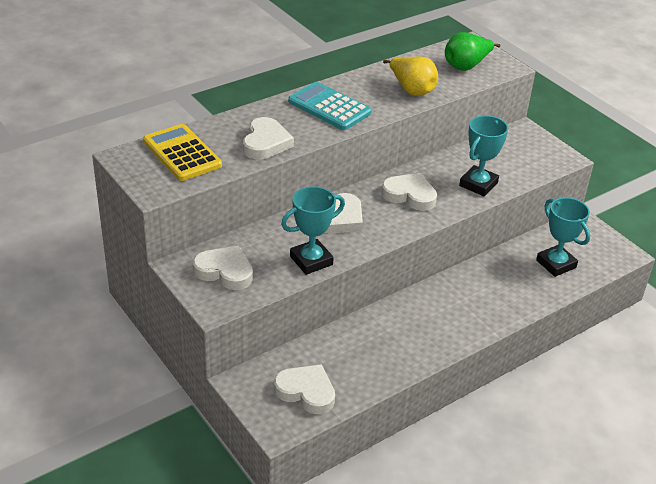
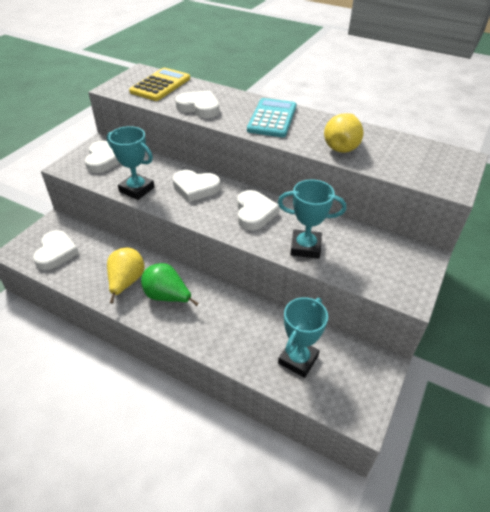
camera: 65 degrees right, 5 degrees up
white heart [243,117,294,159] -> white heart turned 135 degrees counterclockwise [175,90,219,118]
green pear [445,32,500,71] -> green pear moved to [141,263,199,306]
none -> yellow pear [107,247,145,303]

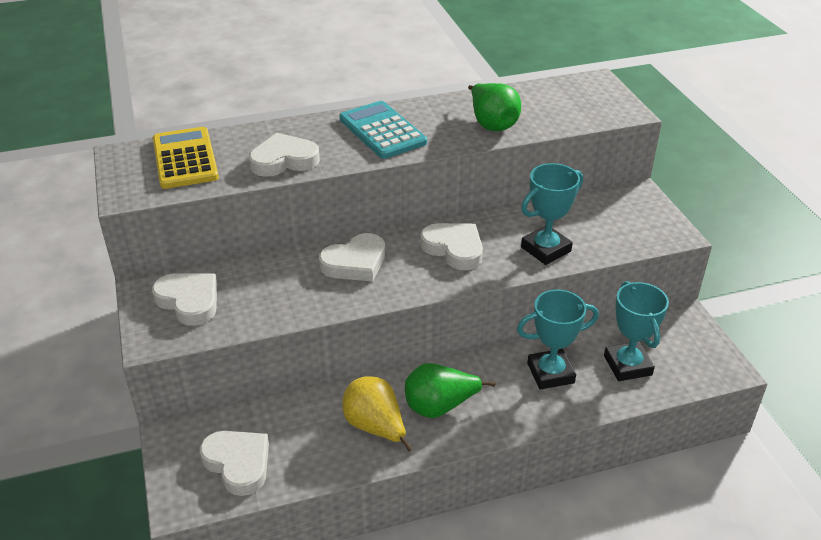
camera: 45 degrees left, 5 degrees down
turquoise trophy [107,126,154,200] -> turquoise trophy moved to [517,289,599,390]
yellow pear [324,113,364,153] -> green pear [468,83,521,132]

